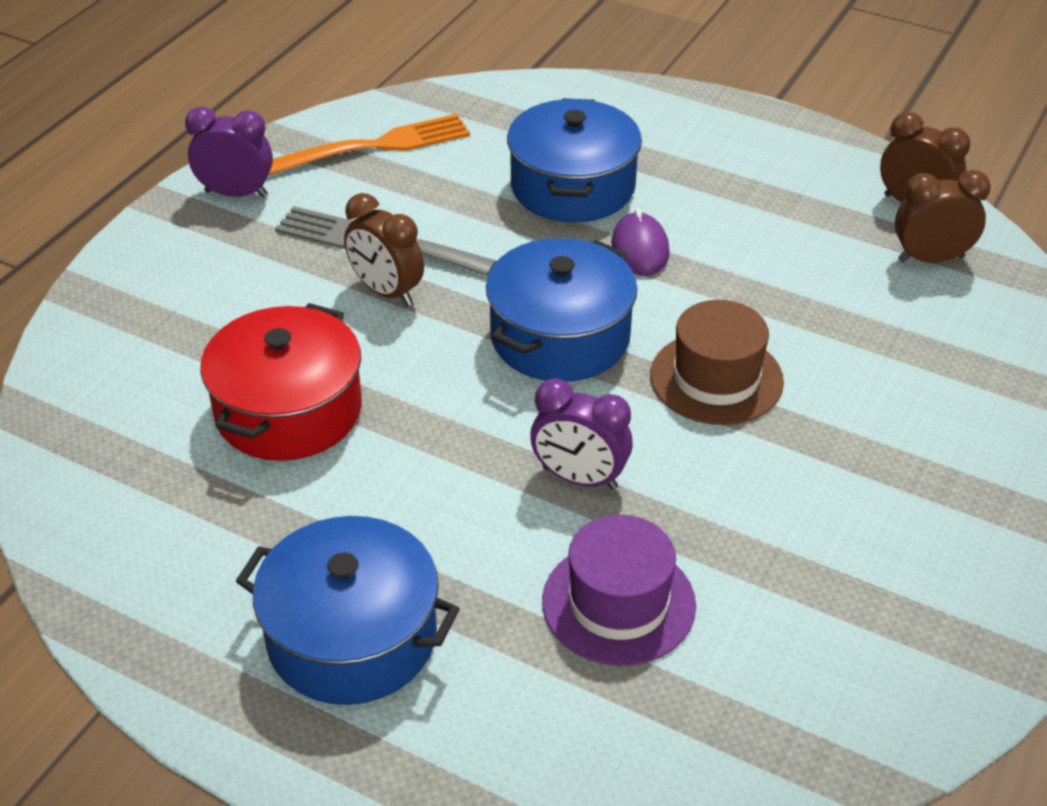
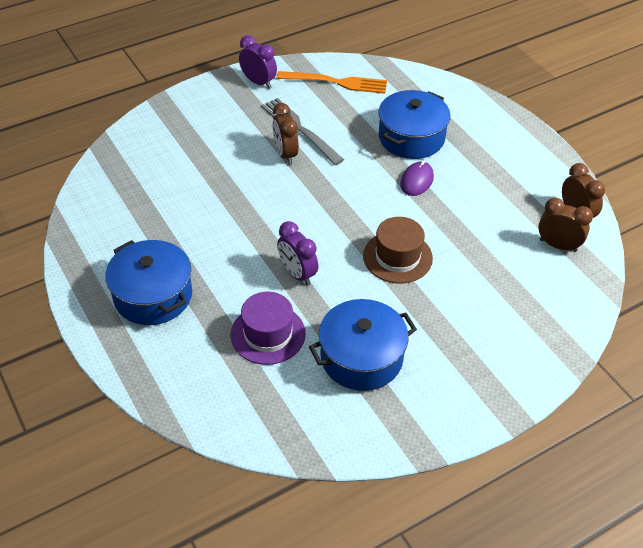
camera: 30 degrees right, 5 degrees up
red pot [200,303,362,461] -> none
blue pot [486,238,638,382] -> blue pot moved to [309,299,417,391]

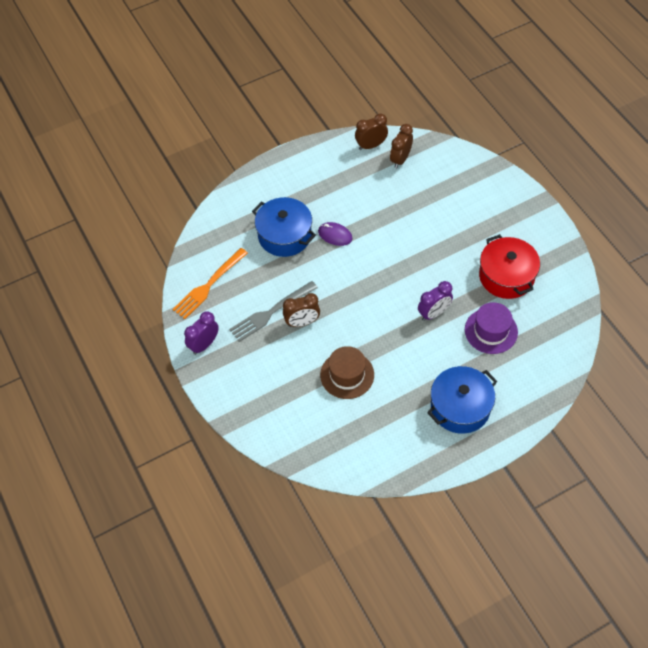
camera: 85 degrees left, 10 degrees up
orange fork [276,71,387,94] -> orange fork turned 150 degrees counterclockwise [172,248,248,319]
blue pot [309,299,417,391] -> red pot [479,234,540,299]
brown hat [363,217,433,283] -> brown hat moved to [320,346,374,399]

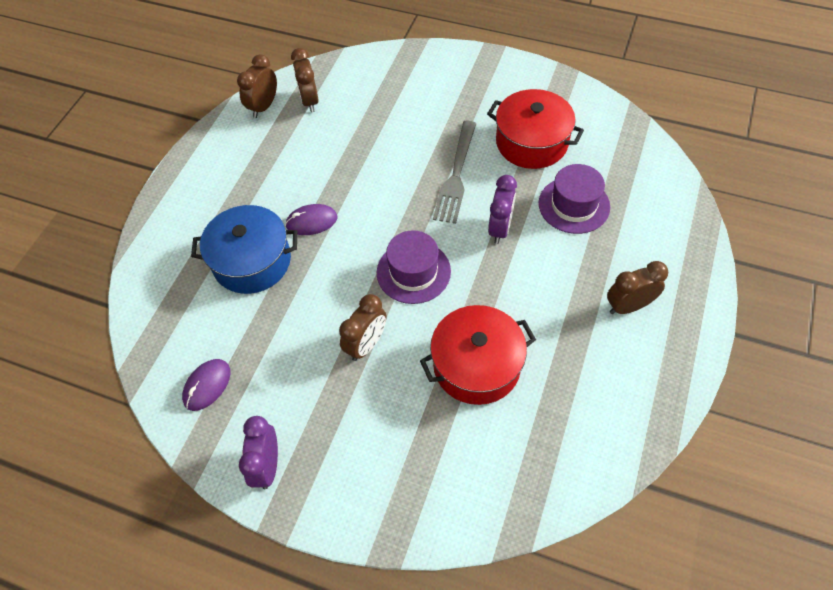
camera: 40 degrees left, 0 degrees up
orange fork [172,248,248,319] -> purple mouse [182,359,231,411]
grey fork [229,281,318,342] -> grey fork moved to [433,121,477,224]
brown hat [320,346,374,399] -> red pot [420,305,536,405]
blue pot [427,366,497,434] -> brown clock [607,261,668,314]
none -> purple hat [377,230,451,304]

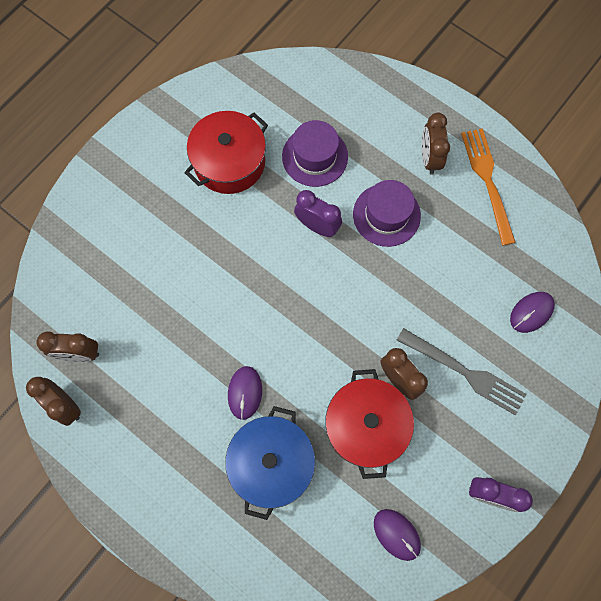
camera: 75 degrees left, 15 degrees up
purple hat [377,230,451,304] -> purple hat moved to [353,180,421,247]
red pot [420,305,536,405] -> red pot moved to [325,369,414,479]
grey fork [433,121,477,224] -> grey fork moved to [397,328,527,415]
none -> orange fork [461,128,516,246]
none -> purple mouse [510,292,555,333]

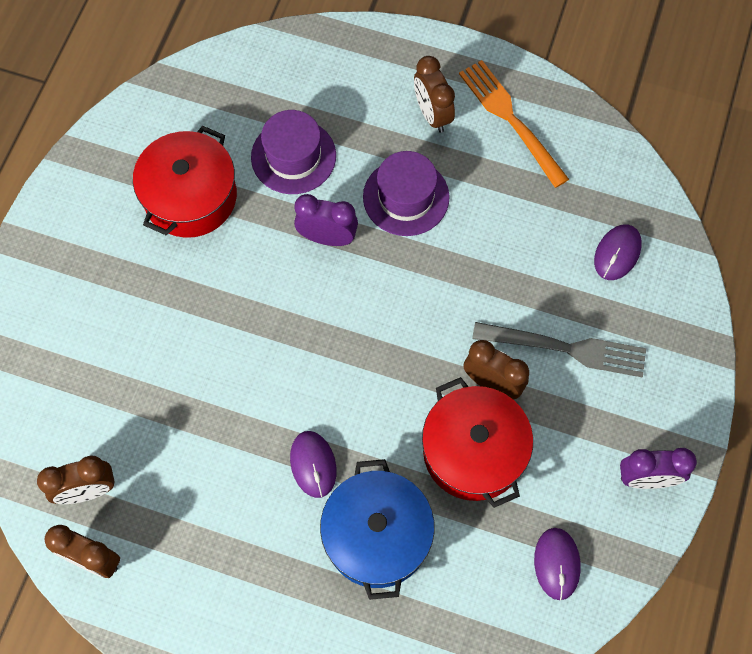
camera: 20 degrees left, 5 degrees down
purple mouse [374,509,421,561] -> purple mouse turned 60 degrees clockwise [534,528,581,600]

